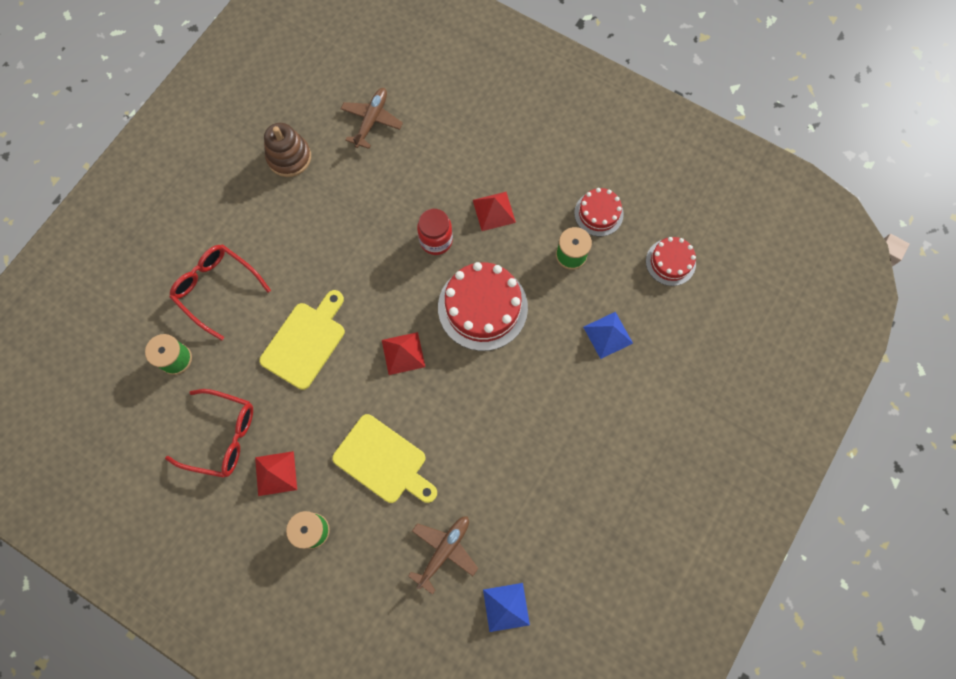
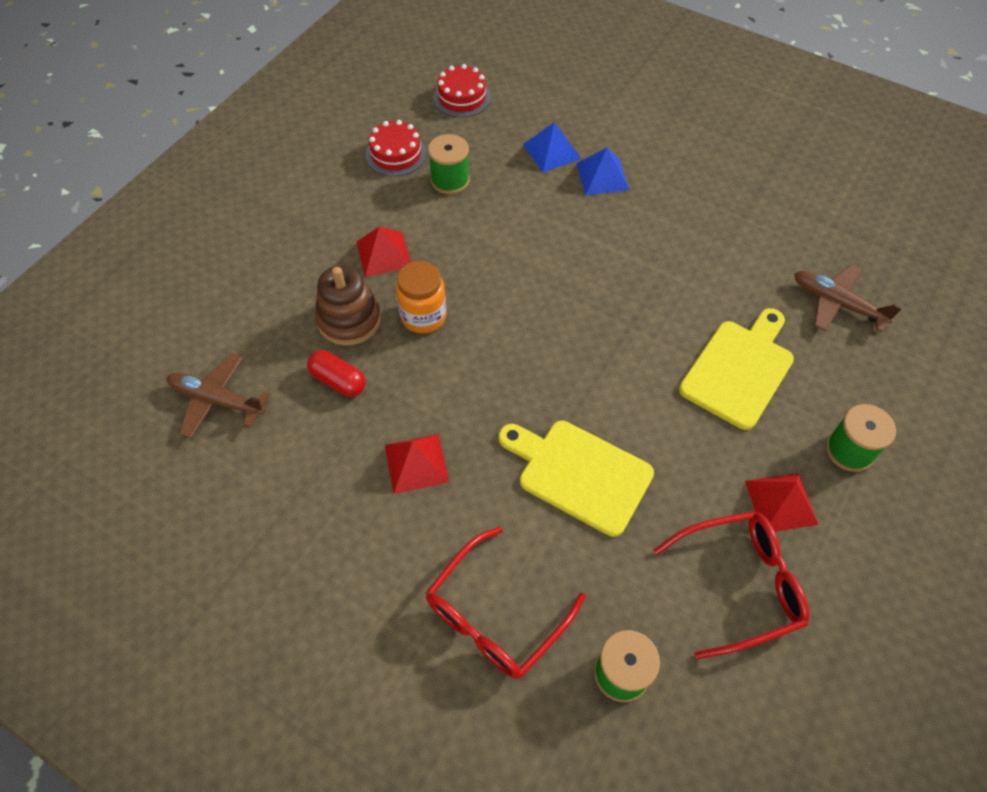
camera: 90 degrees left, 15 degrees down
red glasses [165,389,253,478] -> red glasses turned 60 degrees clockwise [653,511,810,659]
brown stacking toy [264,123,311,177] -> brown stacking toy moved to [315,265,381,346]
red pyramid [382,332,425,375] -> red pyramid moved to [385,434,449,494]
red jar [417,209,453,255] -> orange jar [396,261,446,333]
red cake [438,262,528,351] -> none
blue pyramid [483,583,530,632] -> blue pyramid moved to [576,148,629,195]
none -> red capsule [307,350,366,397]

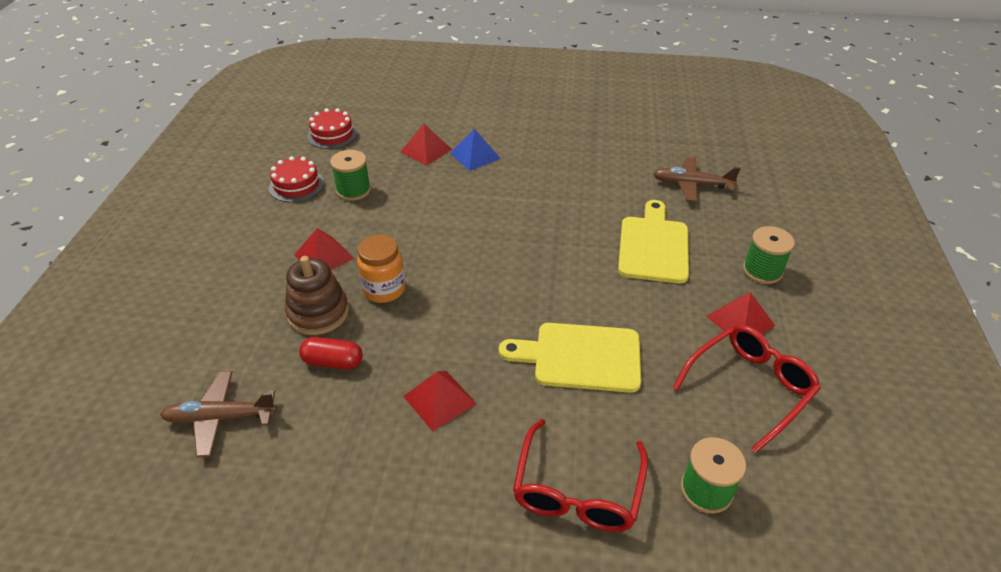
camera: 25 degrees left, 15 degrees down
blue pyramid [523,122,581,172] -> red pyramid [401,124,452,165]

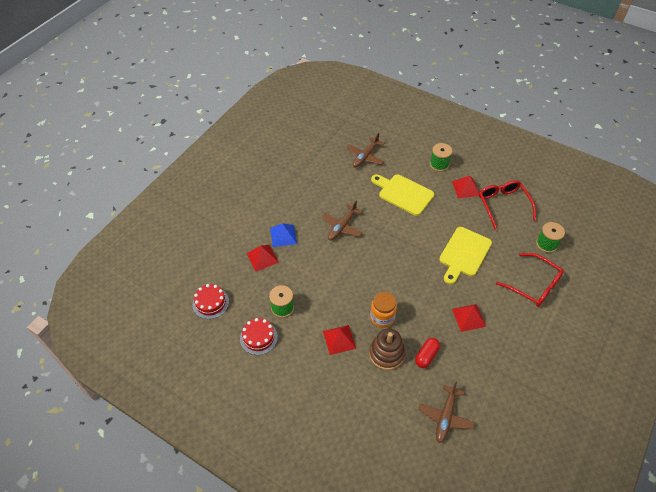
camera: 65 degrees left, 10 degrees up
none -> brown plane [322,201,362,240]

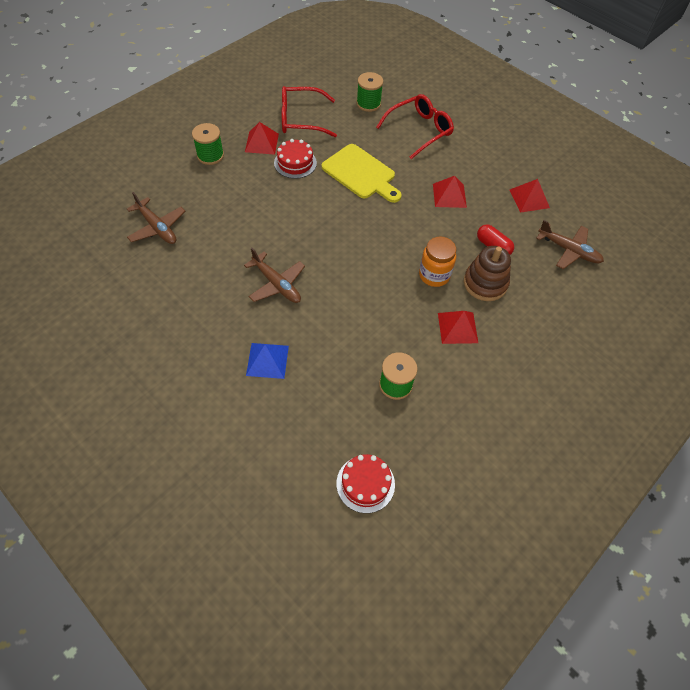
camera: 80 degrees left, 5 degrees up
red cake [240,318,278,355] -> red cake moved to [274,139,317,179]
red pyramid [247,245,279,272] -> red pyramid moved to [510,179,550,213]
yellow cutting board [371,174,434,216] -> none

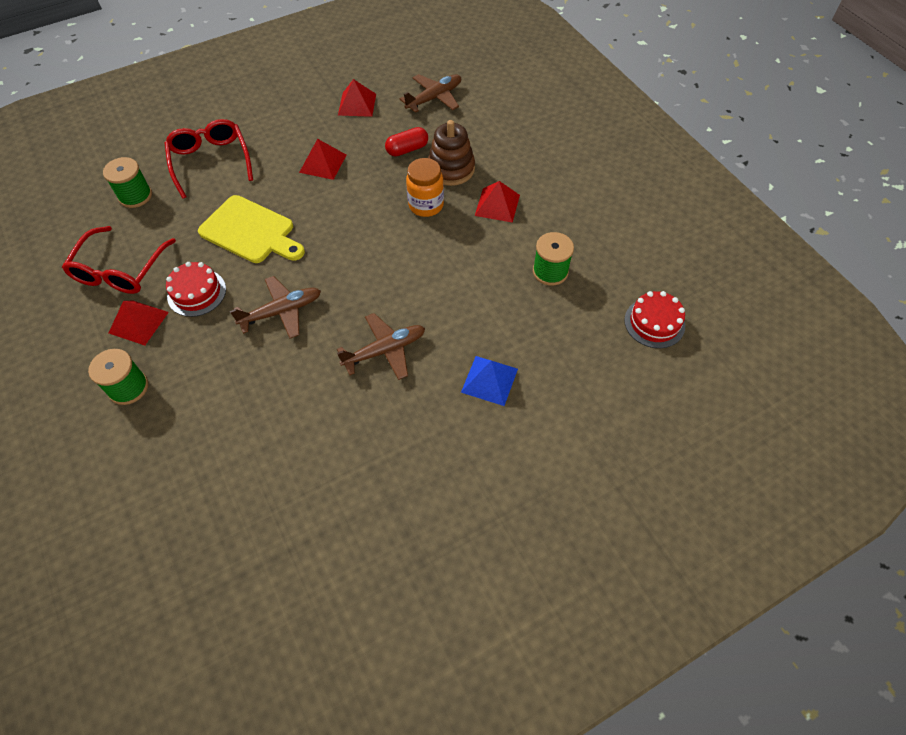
camera: 70 degrees left, 0 degrees up
brown plane [127,192,185,244] -> brown plane moved to [230,276,321,339]
yellow cutting board [322,144,402,203] -> yellow cutting board turned 60 degrees clockwise [198,195,305,263]

